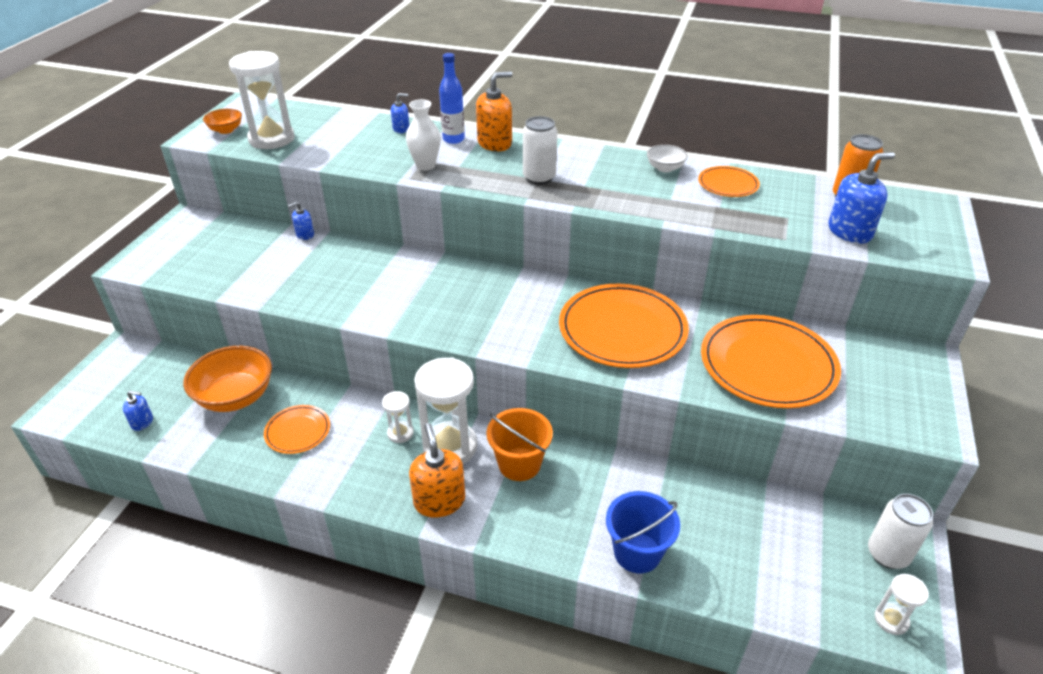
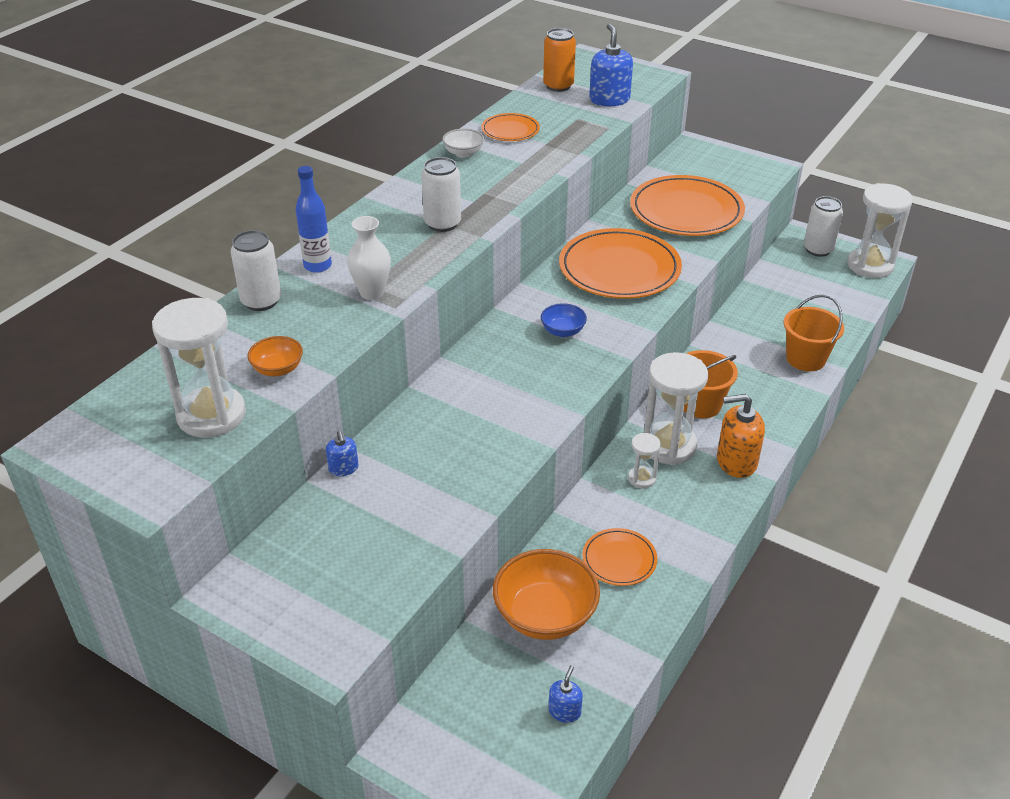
camera: 75 degrees left, 0 degrees up
orange bowl [203,108,242,134] -> orange bowl moved to [248,336,303,376]
blue soap dispenser [391,93,409,133] -> white can [230,230,281,311]
orange soap dispenser [476,71,512,151] -> none
blue bucket [606,491,680,573] -> orange bucket [784,295,844,371]
white hourglass [875,574,929,635] -> white hourglass [847,183,913,278], size x2.03
none -> blue bowl [541,303,587,337]

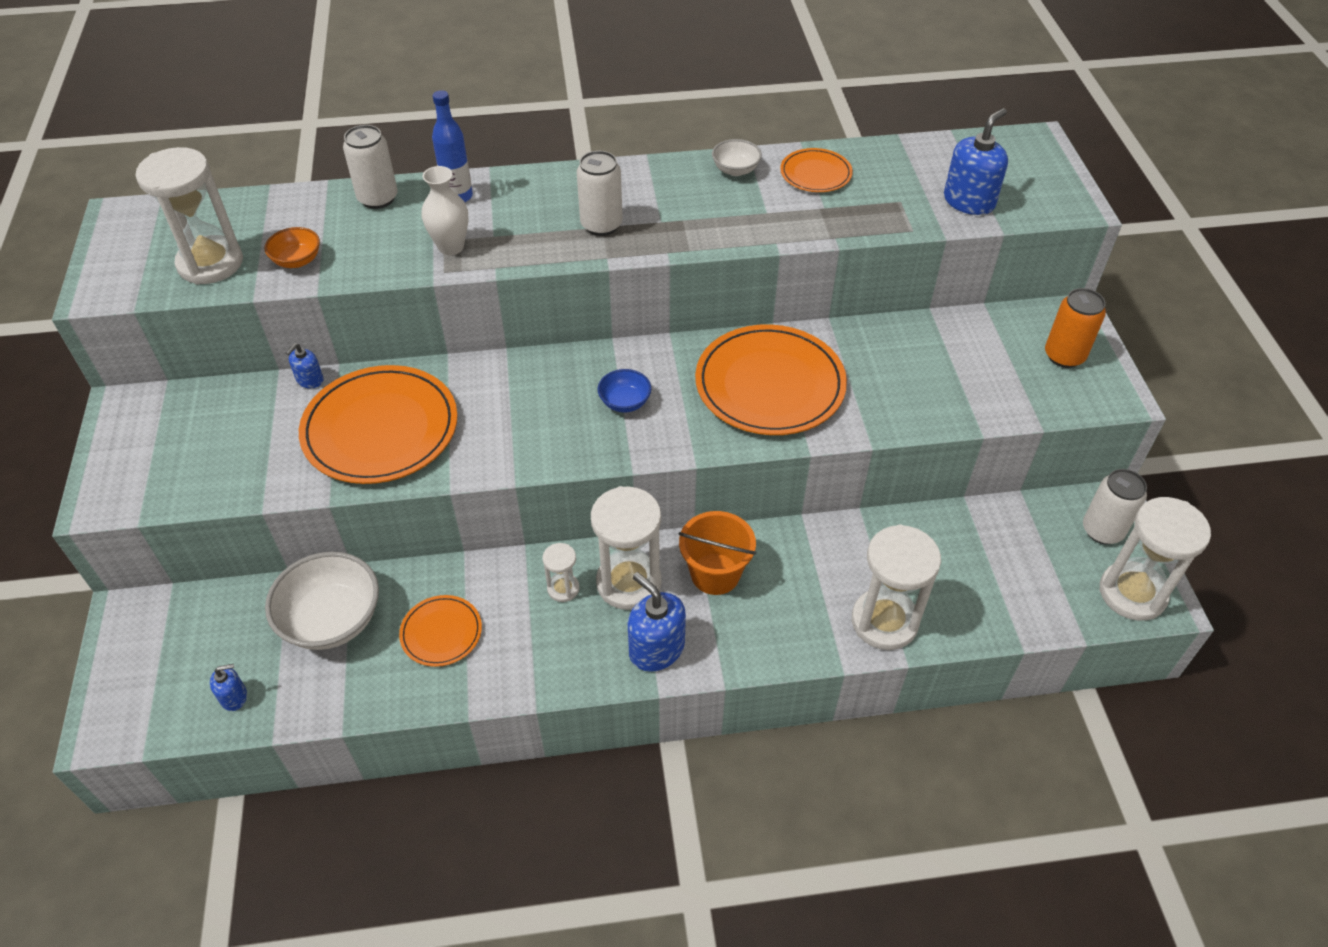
camera: 50 degrees right, 10 degrees up
orange bowl [493,549,600,640] -> white bowl [265,552,379,650]
orange can [543,28,576,92] -> orange can moved to [1045,288,1106,368]
orange plate [630,175,745,236] -> orange plate moved to [299,365,457,484]
orange soap dispenser [717,394,765,478] -> blue soap dispenser [627,572,686,672]
orange bucket [784,295,844,371] -> white hourglass [852,524,941,650]

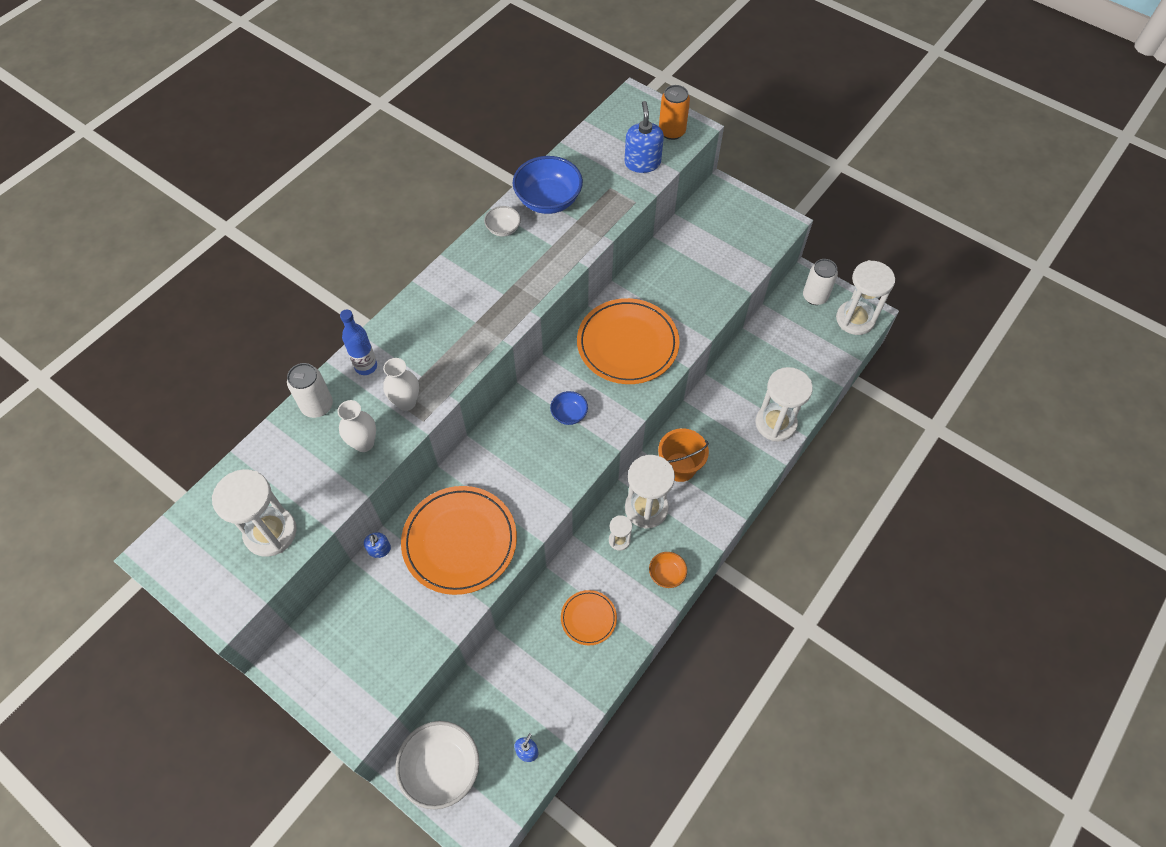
camera: 45 degrees left, 10 degrees up
orange bowl [264,227,320,268] -> orange bowl moved to [649,552,687,588]
white bowl [265,552,379,650] -> white bowl moved to [395,721,479,810]
white can [577,151,623,236] -> none
blue soap dispenser [627,572,686,672] -> none
orange plate [780,148,853,192] -> blue bowl [512,156,583,214]
orange can [1045,288,1106,368] -> orange can moved to [659,85,690,140]
none -> white vase [337,400,376,452]

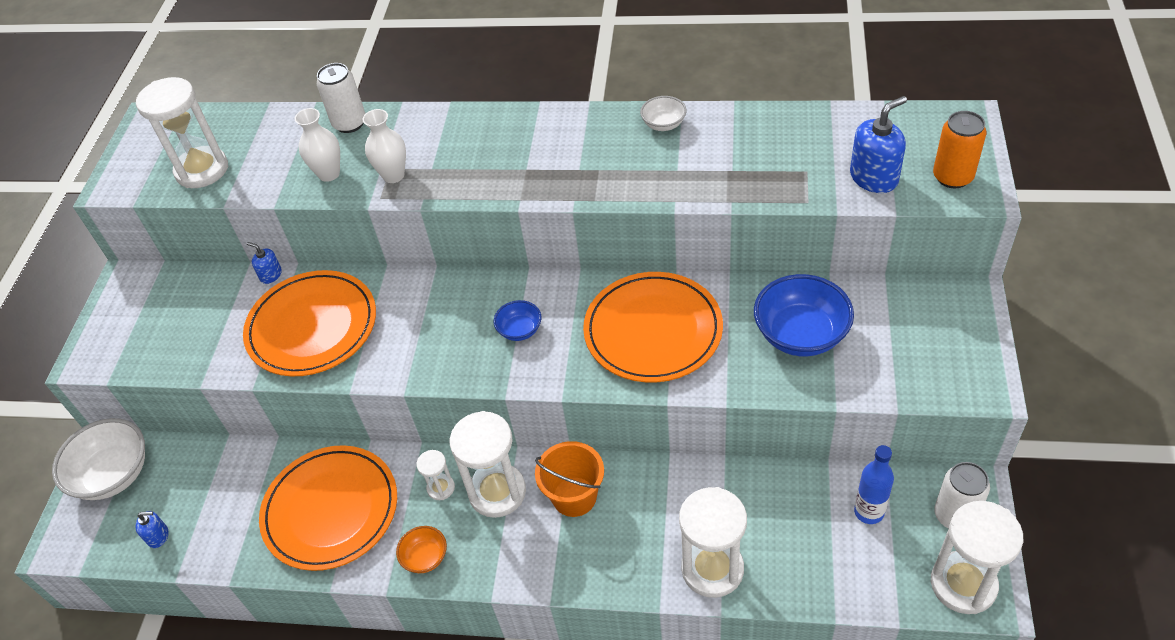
camera: 65 degrees right, 10 degrees down
blue bottle [340,310,377,375] -> blue bottle moved to [854,445,894,524]
blue soap dispenser [364,532,391,558] -> blue soap dispenser turned 75 degrees clockwise [247,242,282,284]
blue bowl [512,156,583,214] -> blue bowl moved to [754,274,854,356]
orange plate [561,590,617,645] -> orange plate [259,445,397,571], size x1.97

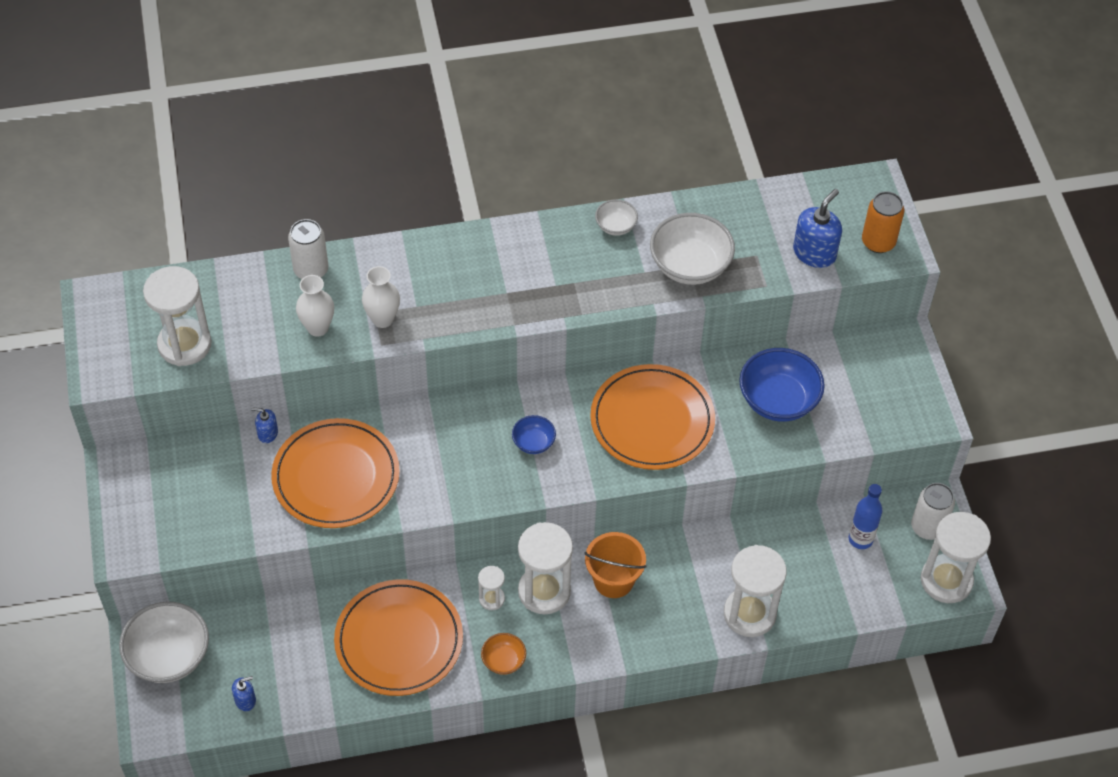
camera: 25 degrees left, 5 degrees up
none -> white bowl [650,213,735,285]

